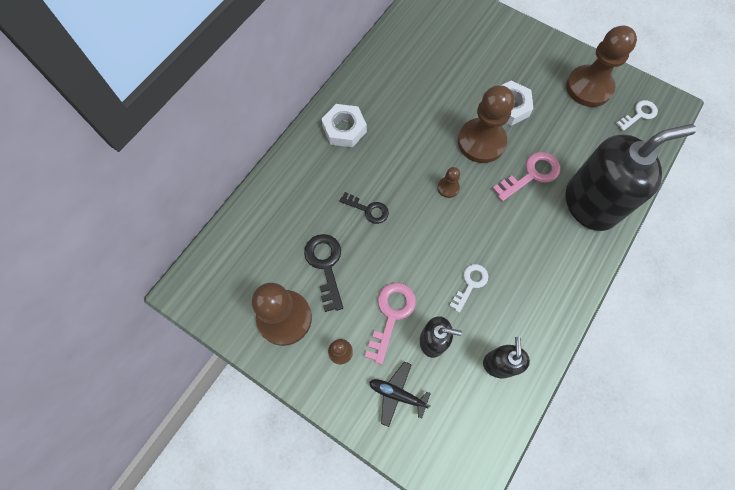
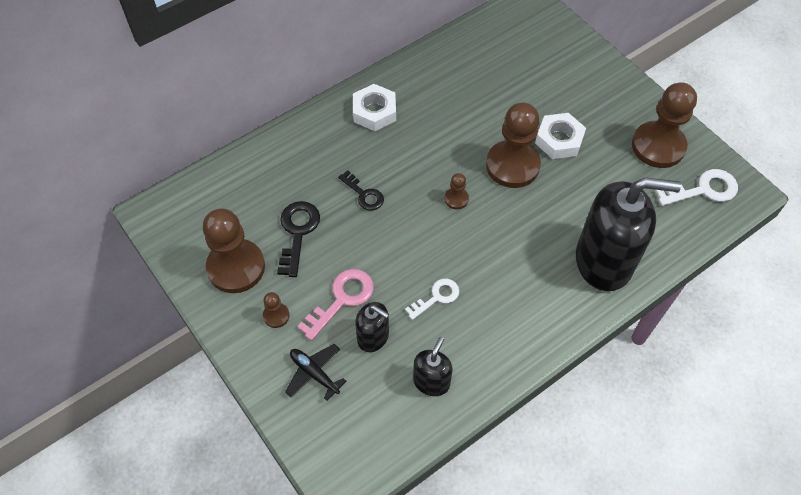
camera: 20 degrees right, 10 degrees down
pink key [492,152,561,202] -> none
white key [616,100,658,131] -> white key [655,169,738,206], size x1.51

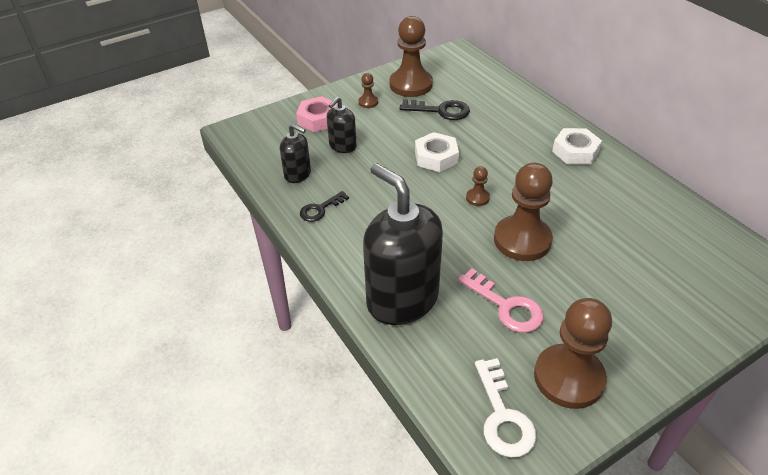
camera: 95 degrees right, 15 degrees down
black plane [285,344,346,401] -> pink nut [296,96,338,132]
pink key [297,269,374,341] -> pink key moved to [458,268,544,333]
black key [338,170,384,211] -> black key moved to [300,191,349,222]
white key [405,279,459,320] -> none
white nut [535,113,586,159] -> white nut moved to [415,132,459,172]
black soap dispenser [576,177,681,291] -> black soap dispenser turned 135 degrees clockwise [363,163,443,325]

